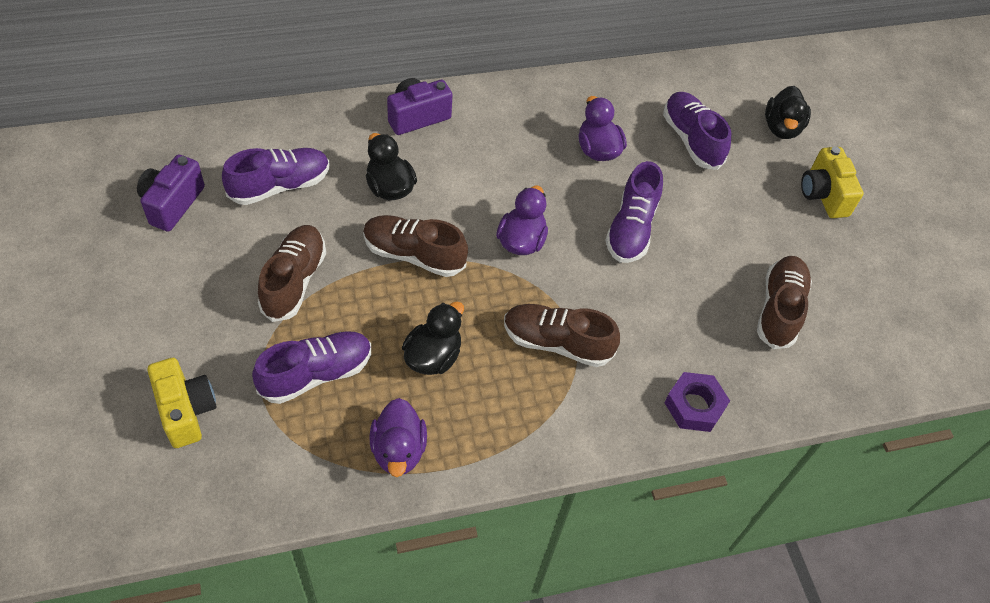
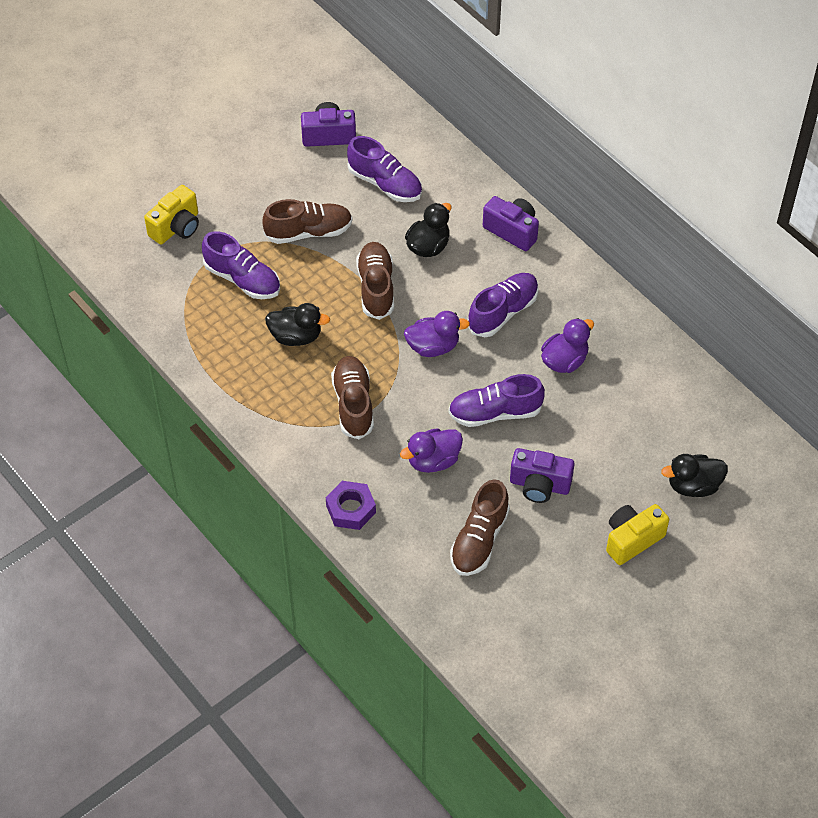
camera: 70 degrees right, 0 degrees up
purple duck [369,398,427,477] -> purple duck moved to [400,428,463,473]
purple shoe [663,92,731,170] -> purple shoe moved to [468,273,538,337]
brown shoe [757,256,812,349] -> brown shoe turned 120 degrees clockwise [450,479,510,576]
none -> purple camera [510,448,574,503]

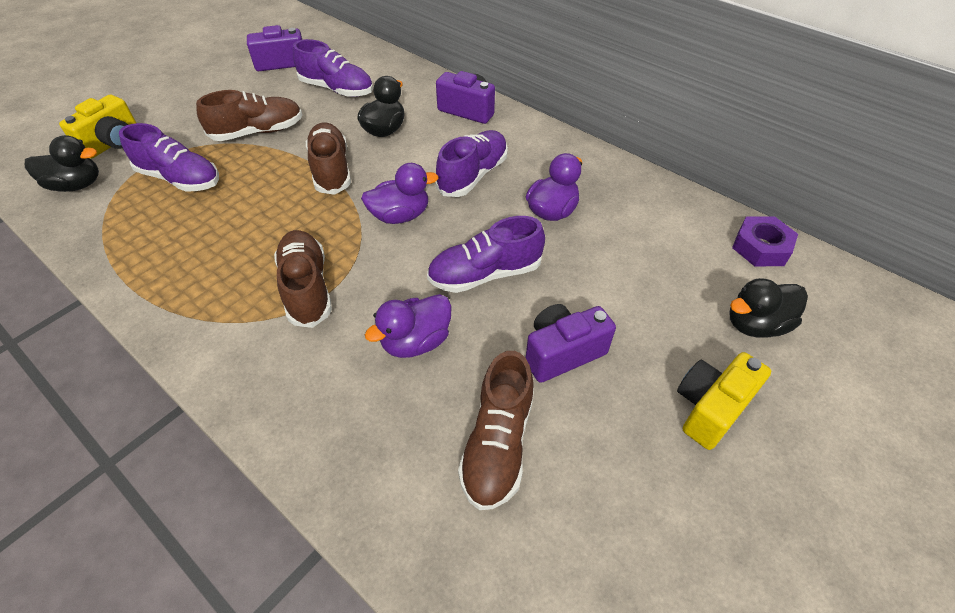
camera: 10 degrees left, 5 degrees down
black duck [265,303,330,346] -> black duck moved to [25,135,99,192]
purple nut [326,481,376,530] -> purple nut moved to [732,216,798,266]
purple camera [510,448,574,503] -> purple camera turned 150 degrees clockwise [526,304,616,383]

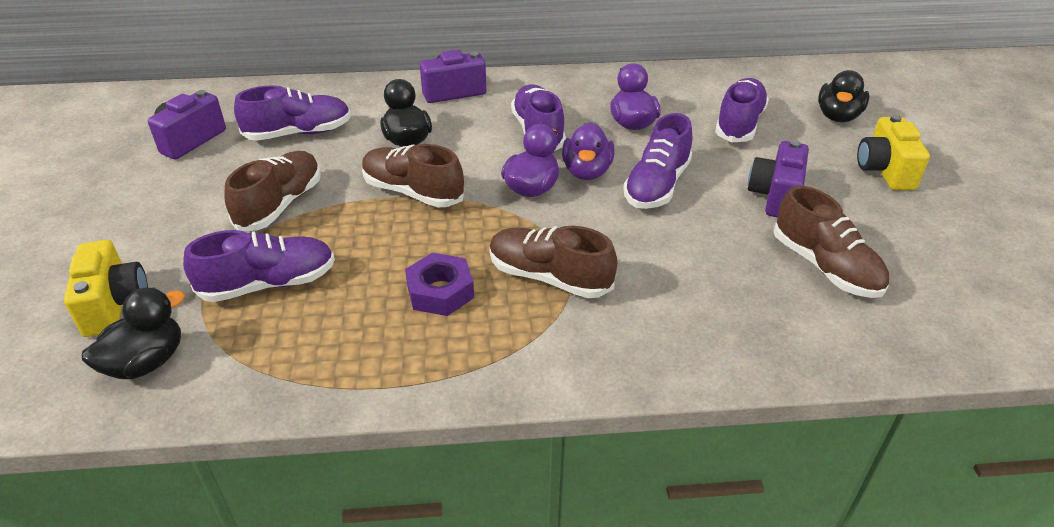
camera: 45 degrees left, 10 degrees down
purple duck [365,294,452,358] -> purple duck moved to [562,122,615,180]
purple nut [732,216,798,266] -> purple nut moved to [405,253,474,316]
none -> purple shoe [715,78,769,143]

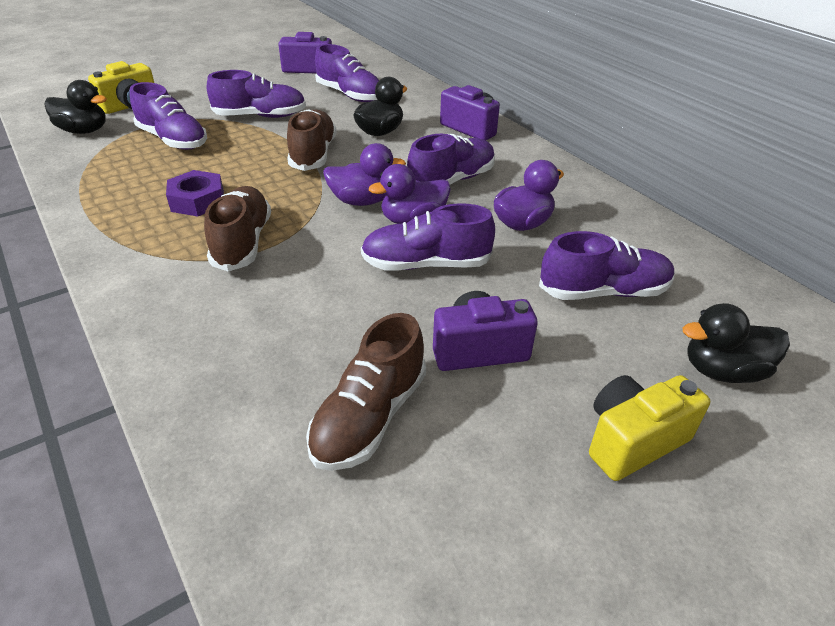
camera: 60 degrees right, 0 degrees up
brown shoe [224,151,321,231] -> purple shoe [207,70,306,118]

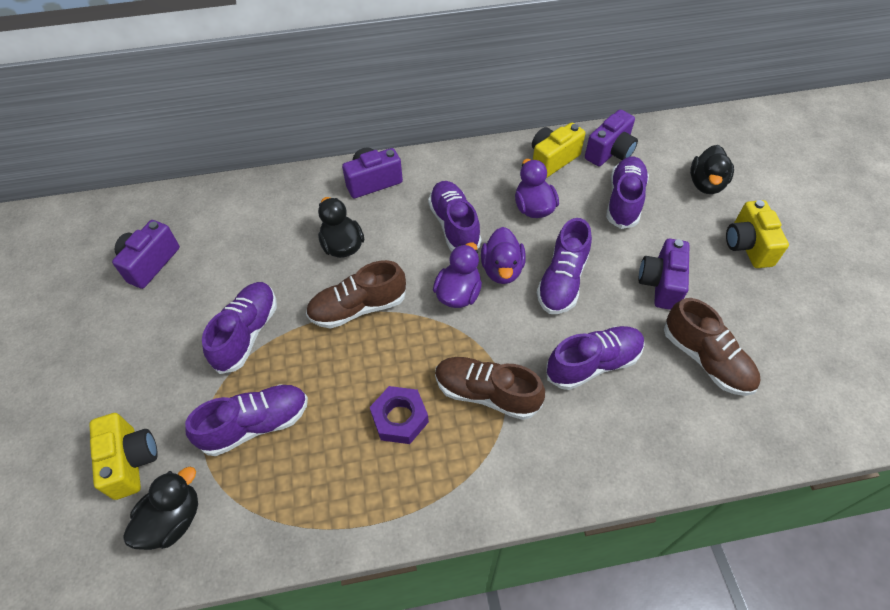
camera: 65 degrees left, 15 degrees up
brown shoe [287,109,337,171] -> brown shoe turned 45 degrees counterclockwise [306,260,406,329]
purple shoe [315,44,379,102] -> purple shoe moved to [546,326,645,390]
none -> yellow camera [532,123,585,178]
none -> purple camera [585,110,638,167]

